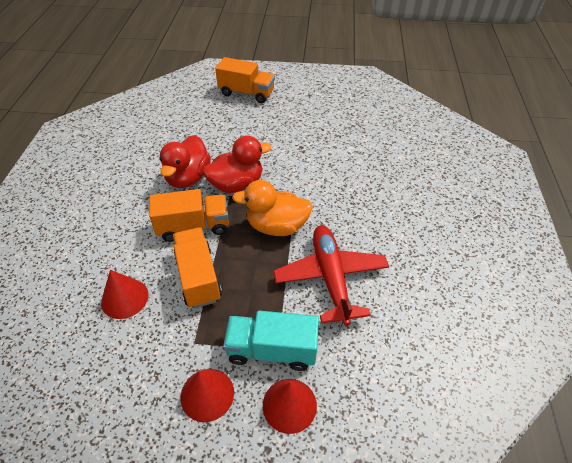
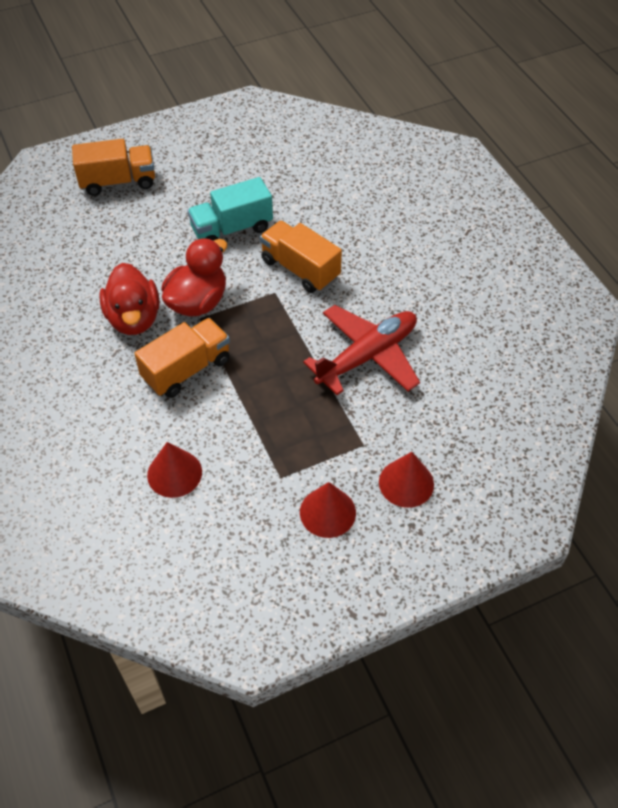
camera: 30 degrees left, 5 degrees up
orange truck [173,227,222,308] -> orange truck moved to [260,221,342,293]
turquoise truck [223,311,319,371] -> turquoise truck moved to [187,177,273,241]
orange duck [232,180,313,236] -> none
red plane [274,225,389,326] -> red plane turned 90 degrees clockwise [303,305,420,395]

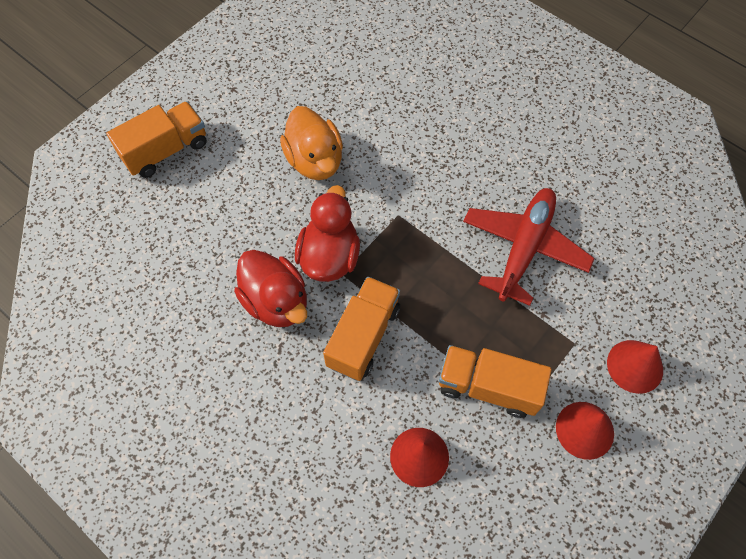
camera: 25 degrees left, 10 degrees up
turquoise truck [187,177,273,241] -> orange duck [280,106,343,180]
orange truck [260,221,342,293] -> orange truck moved to [439,345,552,418]

